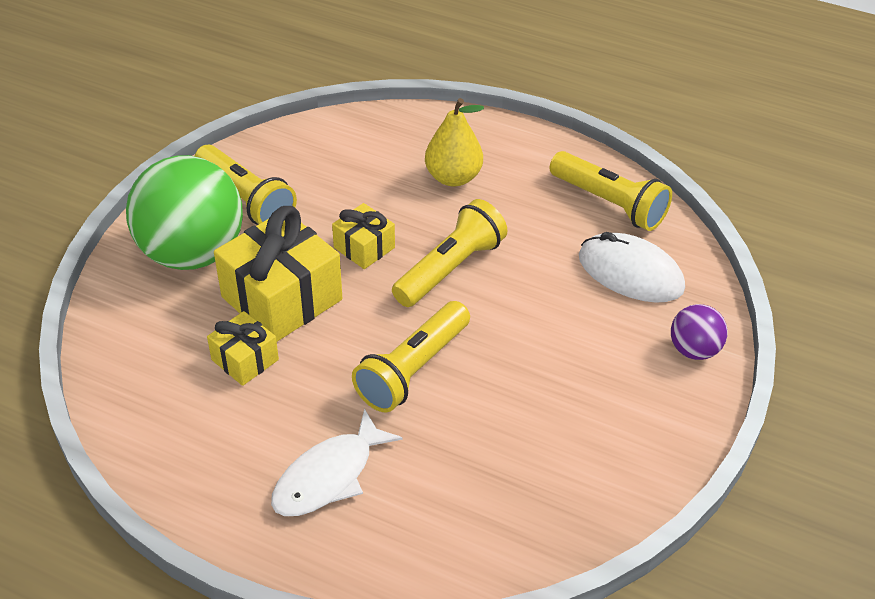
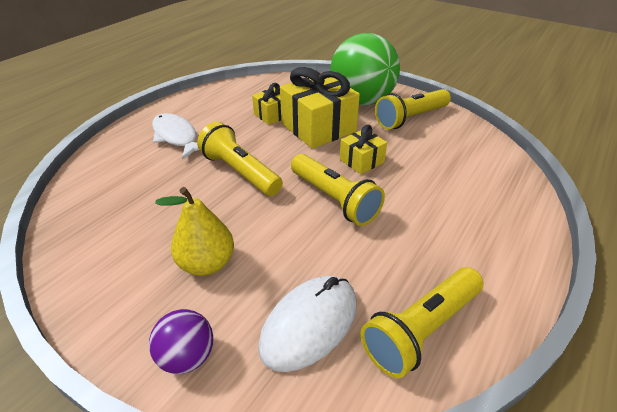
camera: 100 degrees right, 5 degrees down
yellow pear [425,98,484,187] -> yellow pear moved to [155,187,234,276]

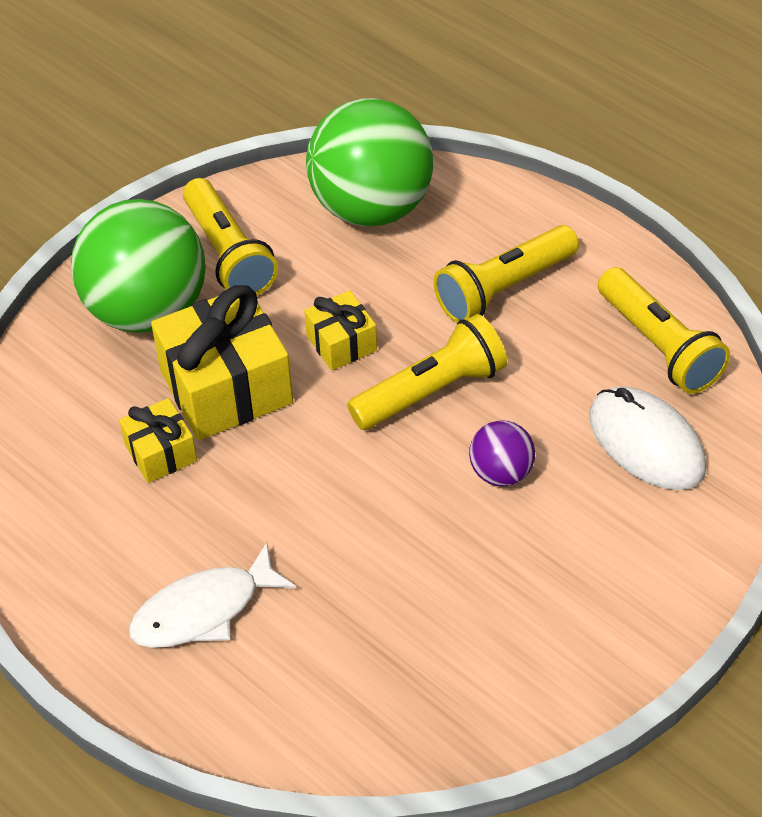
camera: 80 degrees left, 10 degrees up
purple ball [149,309,213,374] -> purple ball moved to [469,420,535,486]
yellow pear [155,187,234,276] -> none
yellow flashlight [197,122,283,196] -> yellow flashlight moved to [434,225,579,323]
none -> green ball [306,98,433,227]

